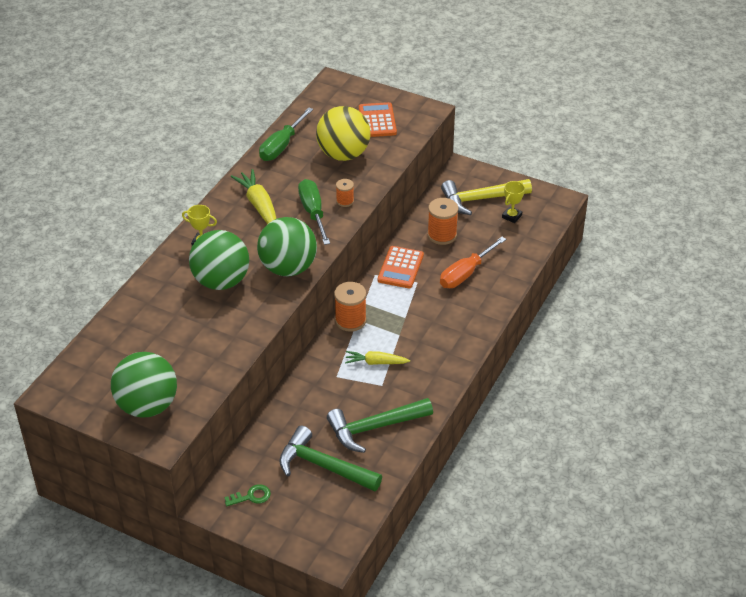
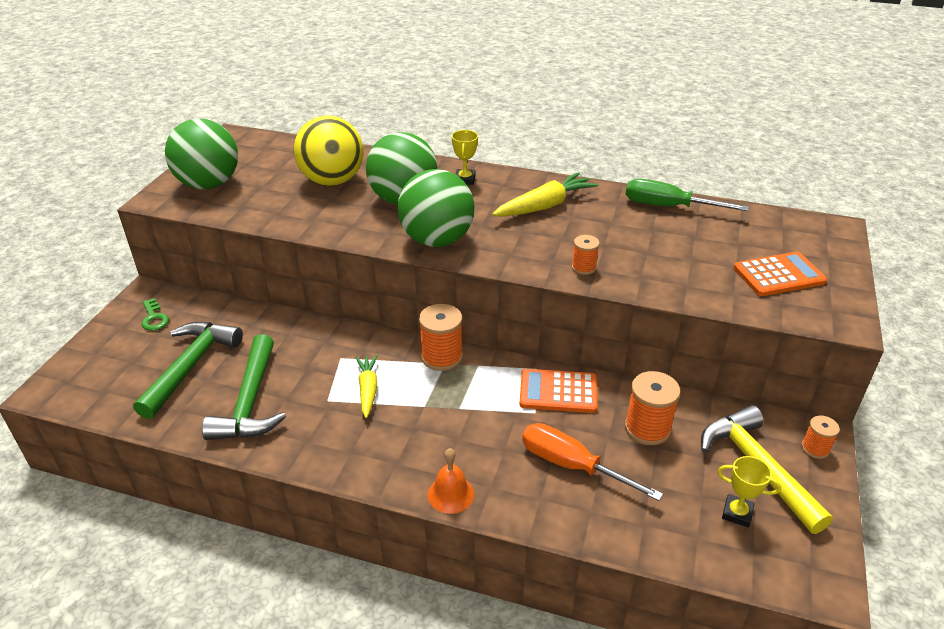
camera: 80 degrees right, 5 degrees down
green screwdriver [298,179,330,245] -> none
yellow ball [316,106,370,161] -> yellow ball moved to [294,116,364,186]
green hammer [327,398,433,453] -> green hammer turned 150 degrees counterclockwise [202,334,286,440]
none -> orange bell [428,448,474,514]
none -> orange spool [801,415,840,459]

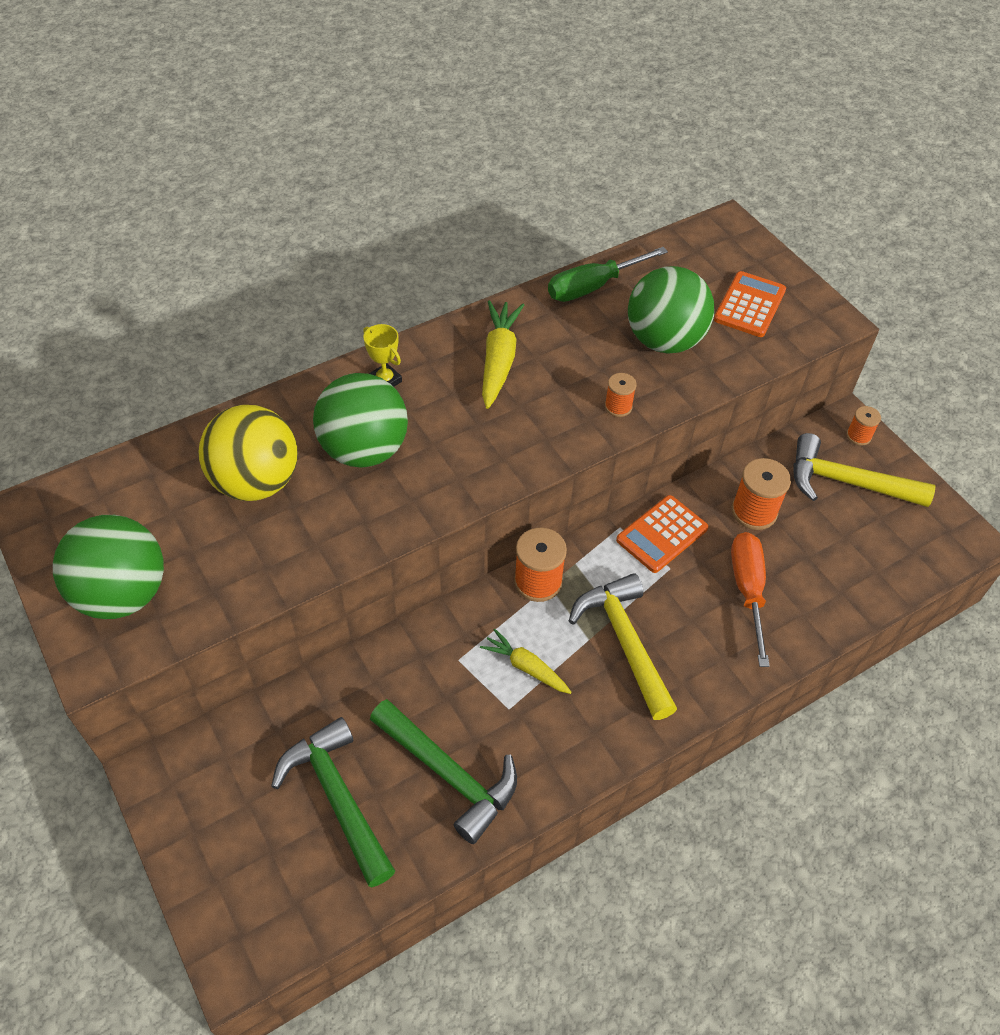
camera: 50 degrees left, 15 degrees up
green key [142,298,169,331] -> none
green ball [397,169,475,247] -> green ball moved to [628,266,714,354]
orange bell [428,448,474,514] -> none
orange screwdriver [522,423,663,501] -> orange screwdriver turned 105 degrees clockwise [731,532,770,667]
yellow trophy [718,456,781,528] -> none
none -> yellow hammer [569,573,677,720]

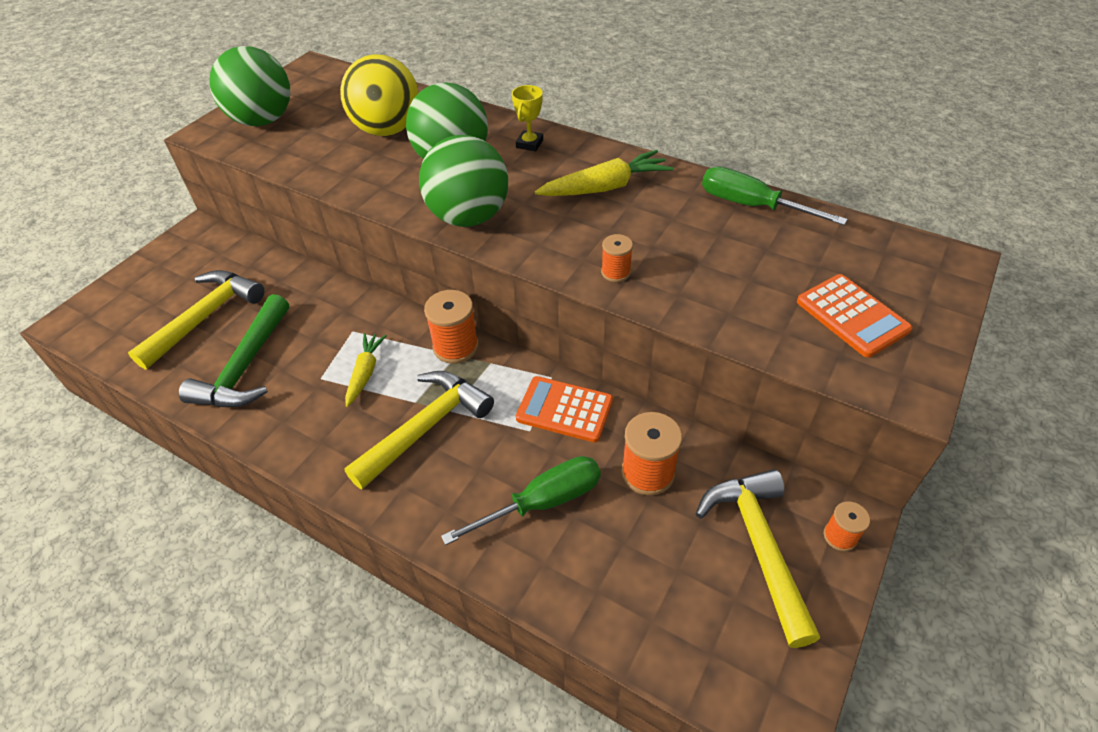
camera: 65 degrees right, 5 degrees down
green hammer [271,717,395,887] -> yellow hammer [128,270,264,369]
green ball [628,266,714,354] -> green ball moved to [419,135,508,227]
orange calculator [714,271,786,337] -> orange calculator turned 60 degrees clockwise [797,274,912,358]
orange screwdriver [731,532,770,667] -> green screwdriver [441,456,601,545]

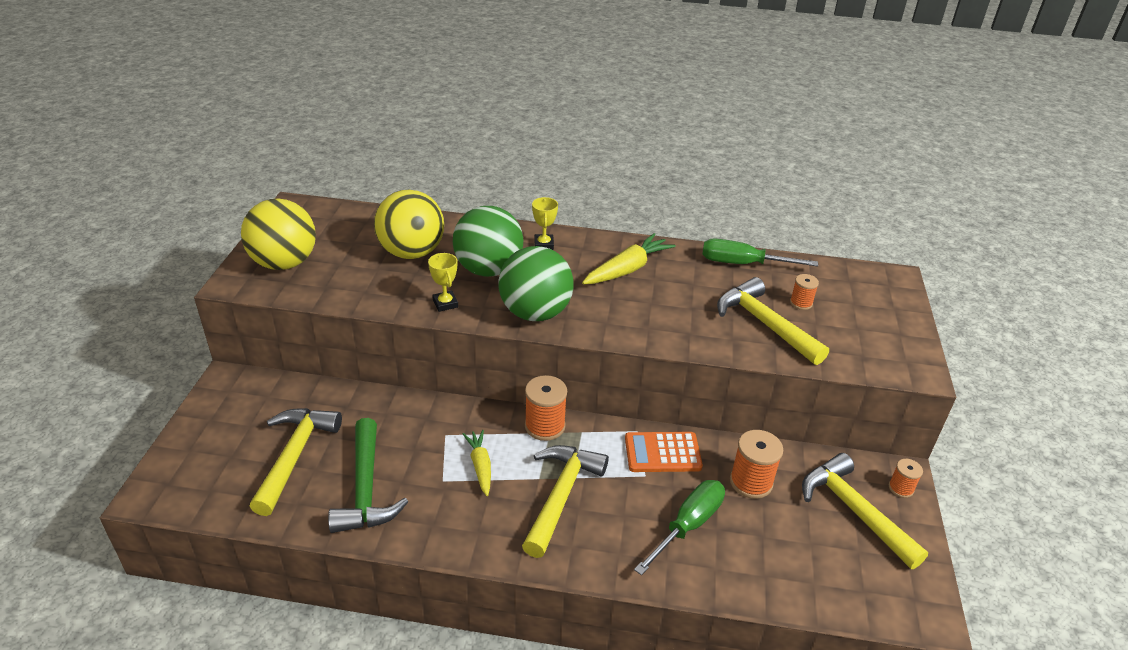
camera: 25 degrees left, 10 degrees down
green ball [209,46,291,126] -> yellow ball [241,198,316,270]
orange spool [601,234,633,282] -> orange spool moved to [790,274,819,310]
orange calculator [797,274,912,358] -> none
none -> yellow trophy [428,253,458,312]
none -> yellow hammer [717,277,829,365]

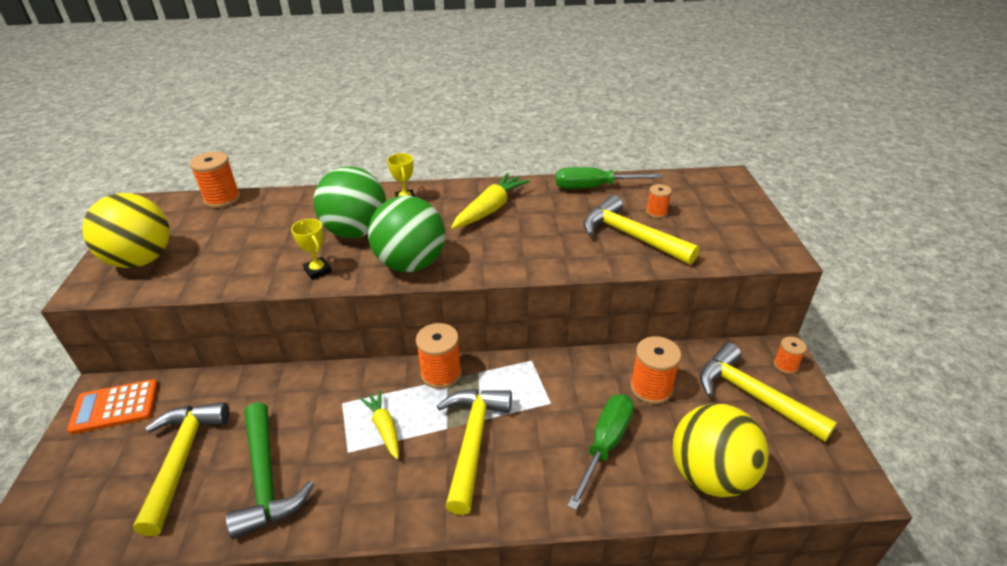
camera: 10 degrees left, 0 degrees up
yellow ball [374,190,444,259] -> yellow ball moved to [672,403,769,497]
orange calculator [625,432,703,472] -> orange calculator moved to [67,379,158,434]
none -> orange spool [190,152,240,208]

